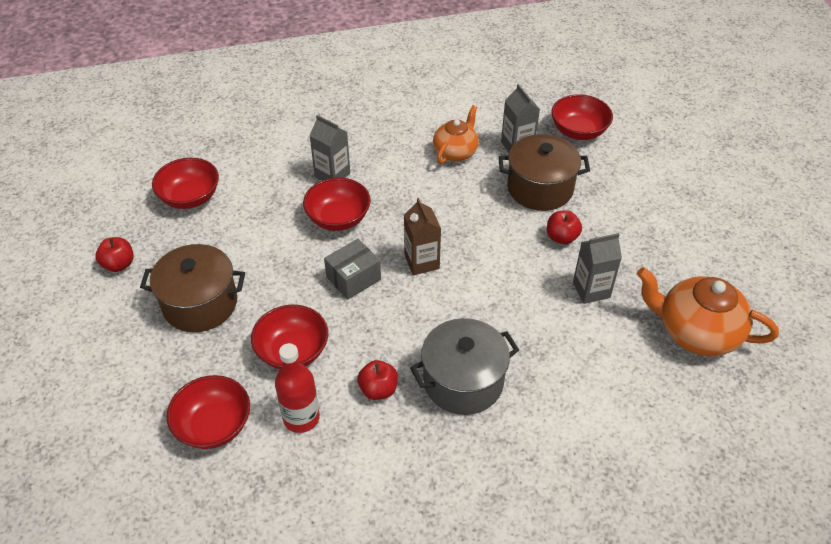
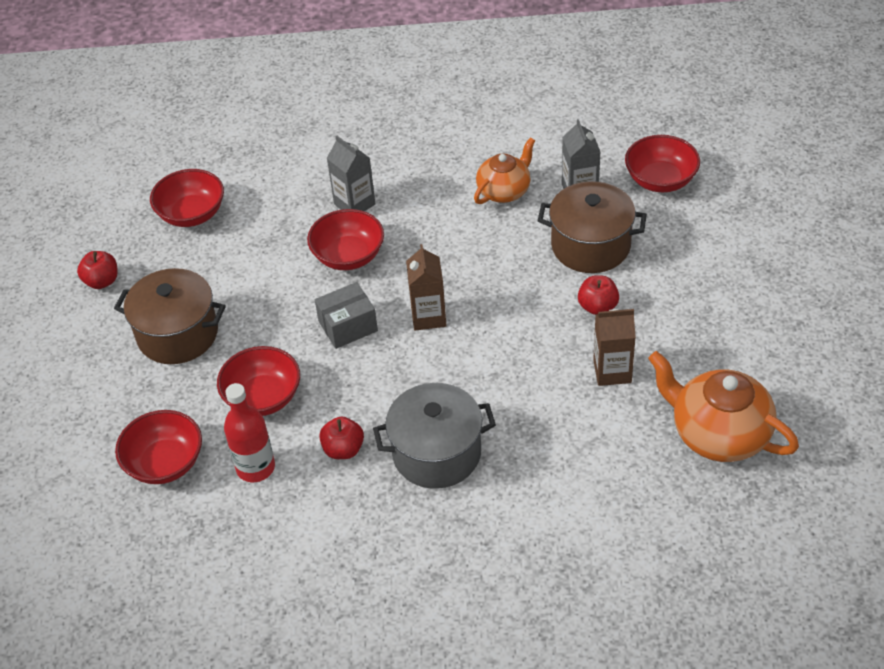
camera: 15 degrees right, 0 degrees up
grey carton [573,233,622,304] -> brown carton [593,309,636,386]

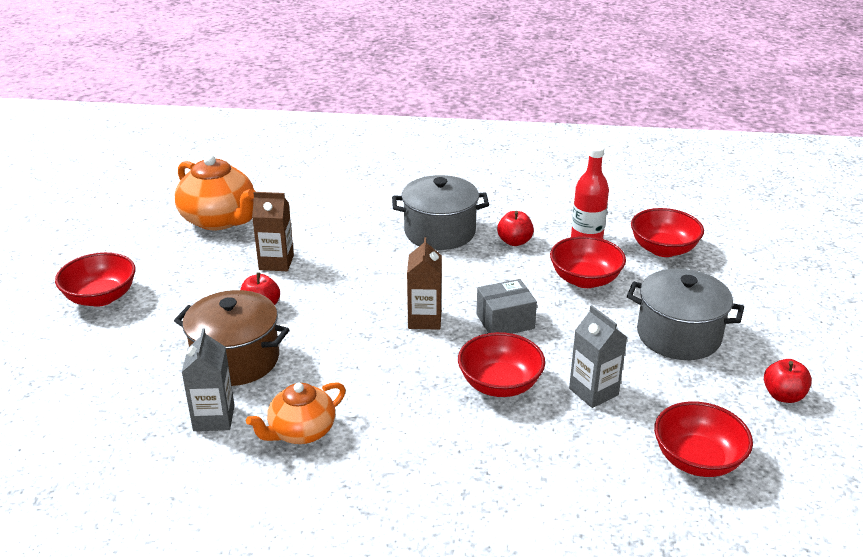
camera: 175 degrees left, 15 degrees down
brown pot [114,268,226,364] -> grey pot [627,268,744,360]
grey carton [327,136,375,211] -> grey carton moved to [569,305,627,408]
red bowl [625,135,700,192] -> red bowl moved to [55,252,136,307]

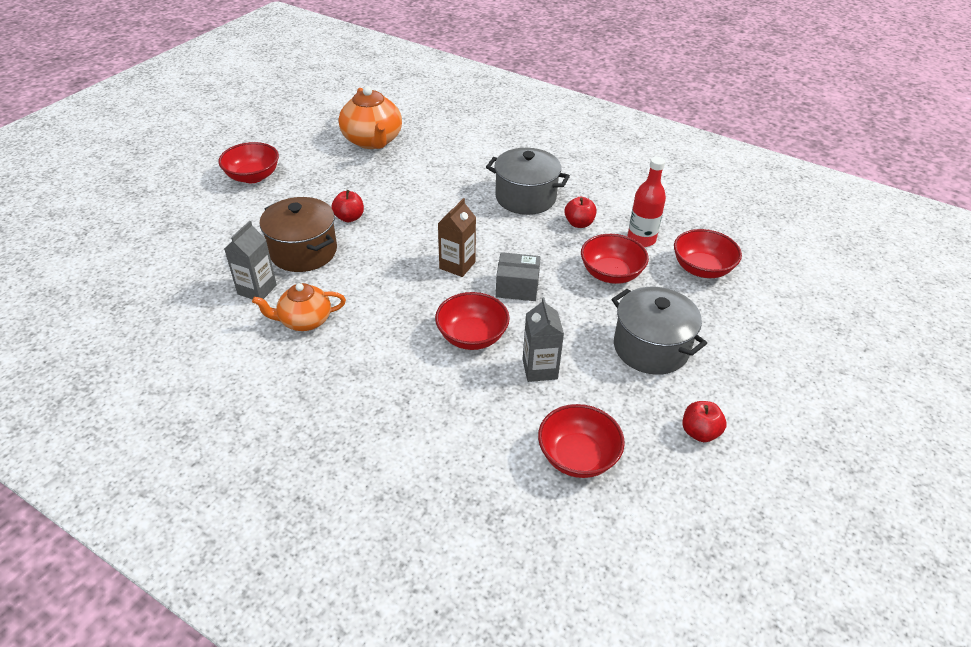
camera: 25 degrees right, 10 degrees up
brown carton [252,192,294,271] -> none

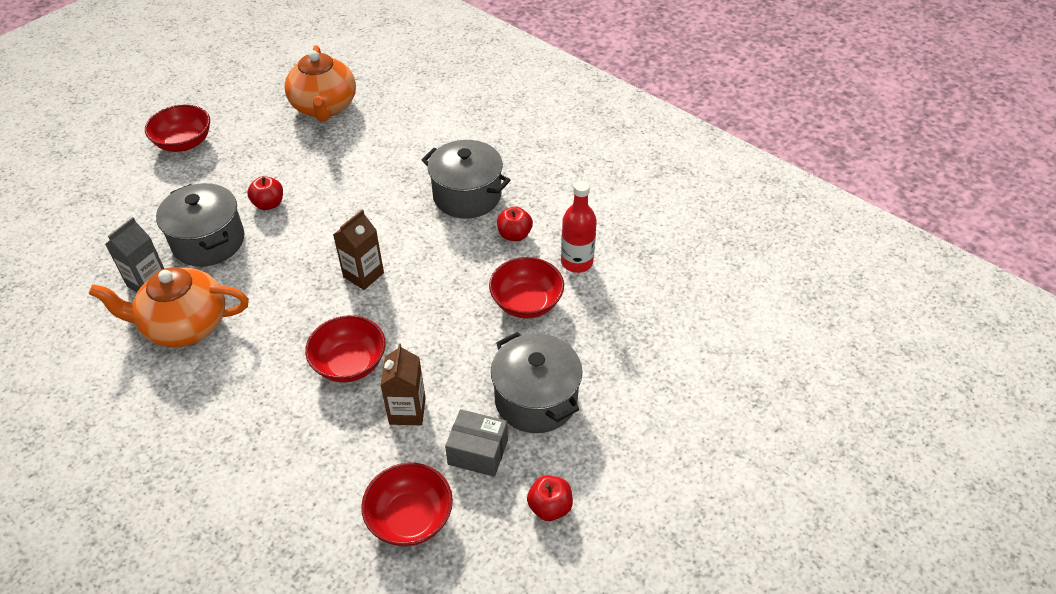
camera: 10 degrees right, 5 degrees up
orange teapot [252,283,346,331] -> orange teapot [89,267,249,347], size x1.56
brown pot [260,197,337,272] -> grey pot [156,183,244,267]
grey box [496,252,541,301] -> grey box moved to [445,409,508,477]
grey carton [522,297,564,382] -> brown carton [380,343,426,425]
red bowl [674,229,742,278] -> none

